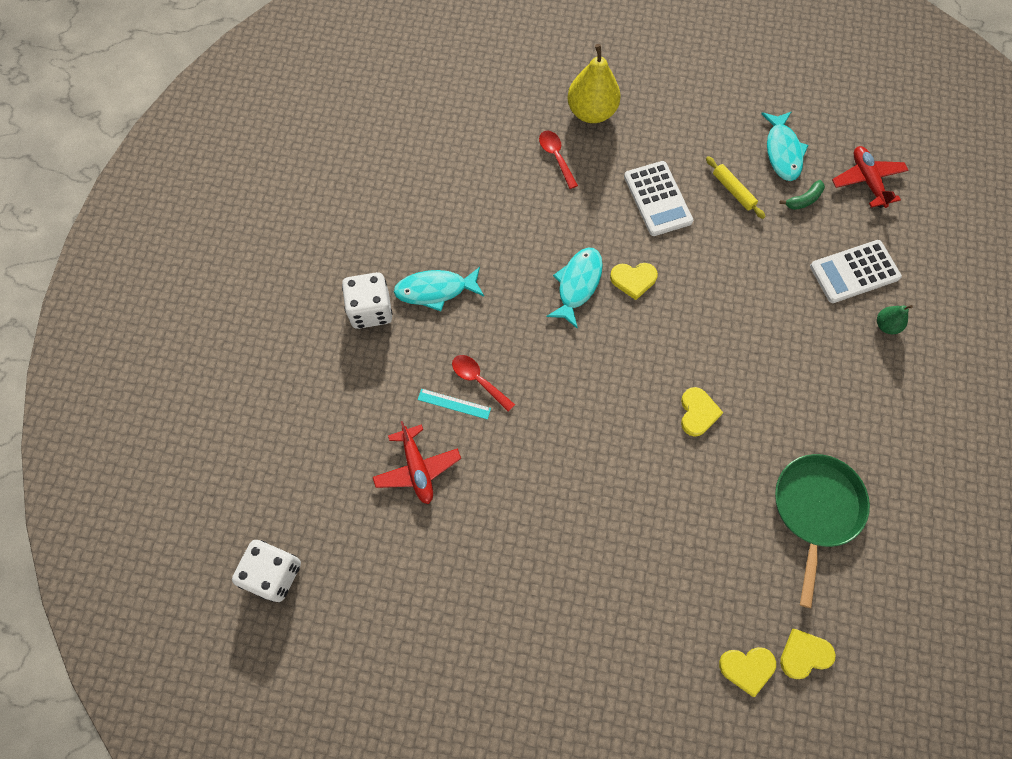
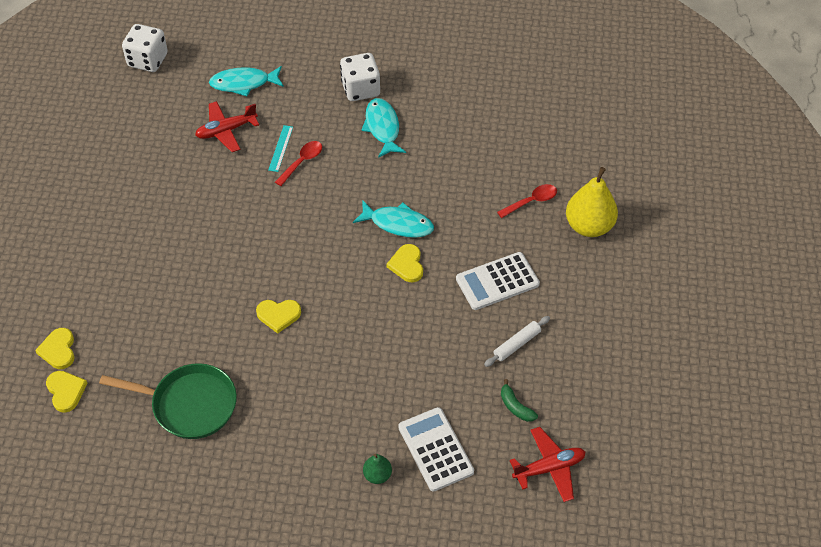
camera: 85 degrees right, 15 degrees down
yellow rolling pin [706,156,765,219] -> white rolling pin [484,316,550,367]
turquoise fish [761,111,808,181] -> turquoise fish moved to [209,66,284,96]

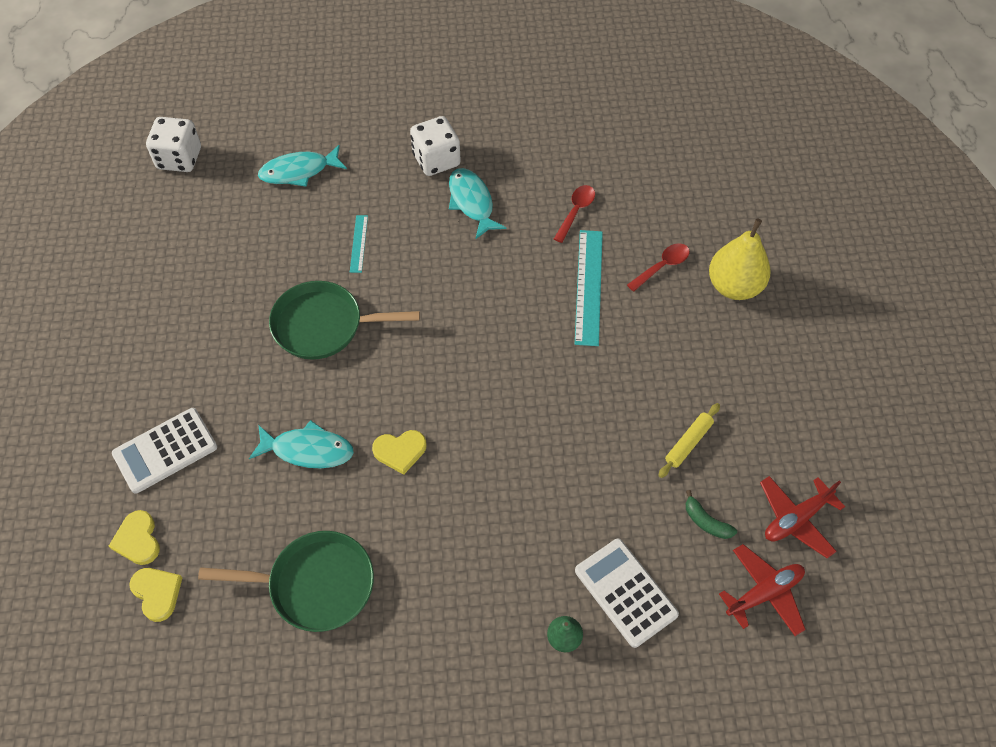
camera: 10 degrees left, 5 degrees up
red plane [195,101,259,152] -> red plane moved to [760,476,845,558]
red spoon [275,141,322,186] -> red spoon moved to [554,185,595,243]
turquoise fish [353,200,434,238] -> turquoise fish moved to [249,420,354,468]
yellow heart [387,244,423,282] -> none
white calculator [456,252,540,310] -> white calculator moved to [112,408,217,494]
white rolling pin [484,316,550,367] -> yellow rolling pin [658,403,720,478]
none -> green pan [269,281,420,360]
none -> turquoise ruler [575,230,603,346]

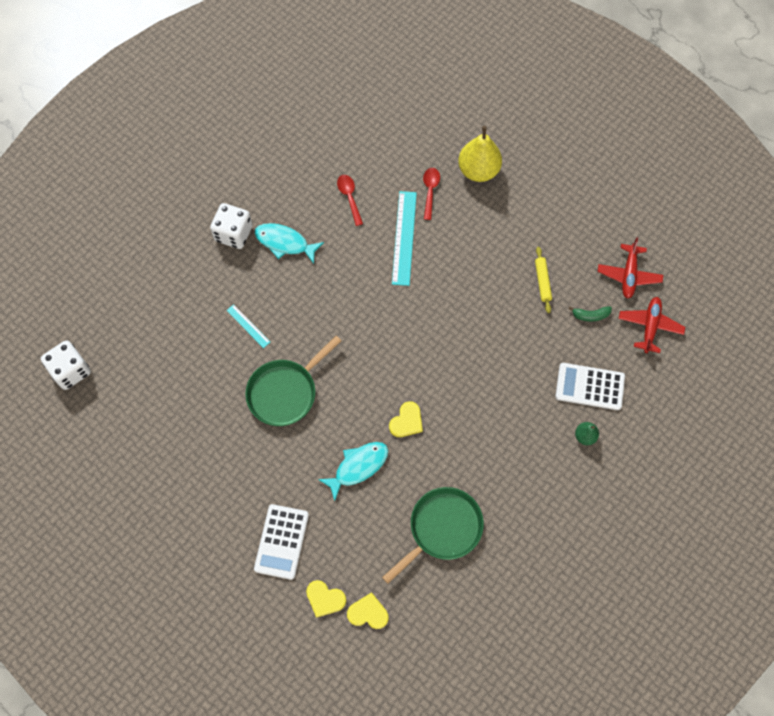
camera: 45 degrees left, 10 degrees up
turquoise fish [258,145,347,187] -> none
turquoise ruler [575,230,603,346] -> turquoise ruler turned 45 degrees clockwise [392,191,417,286]

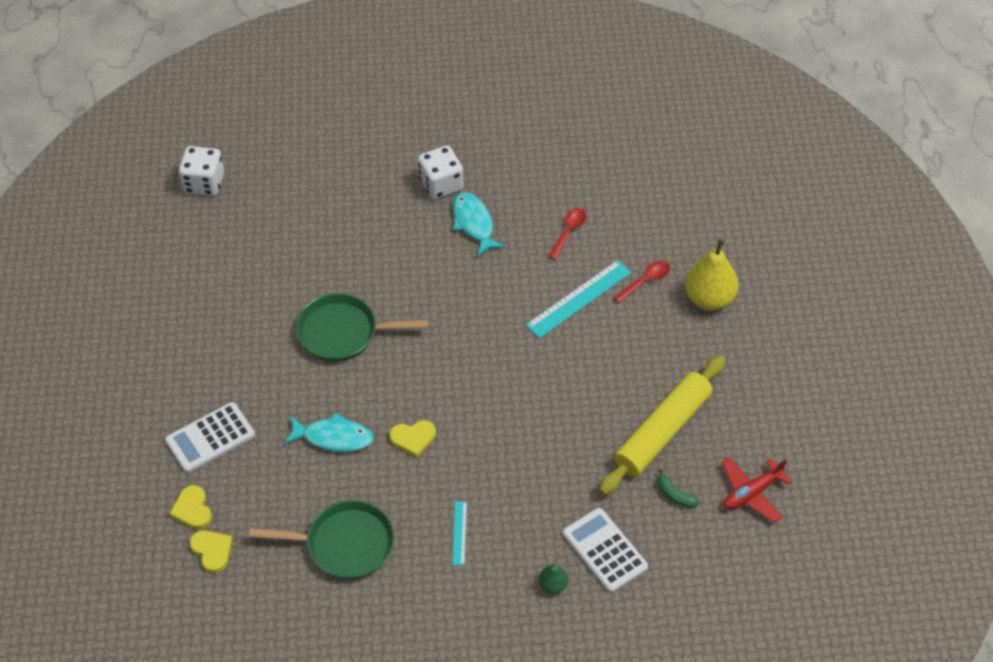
camera: 45 degrees right, 15 degrees down
turquoise ruler [227,304,270,348] -> turquoise ruler moved to [452,501,467,566]
yellow rolling pin [535,247,552,313] -> yellow rolling pin [599,356,726,495], size x2.27
red plane [618,297,685,353] -> none

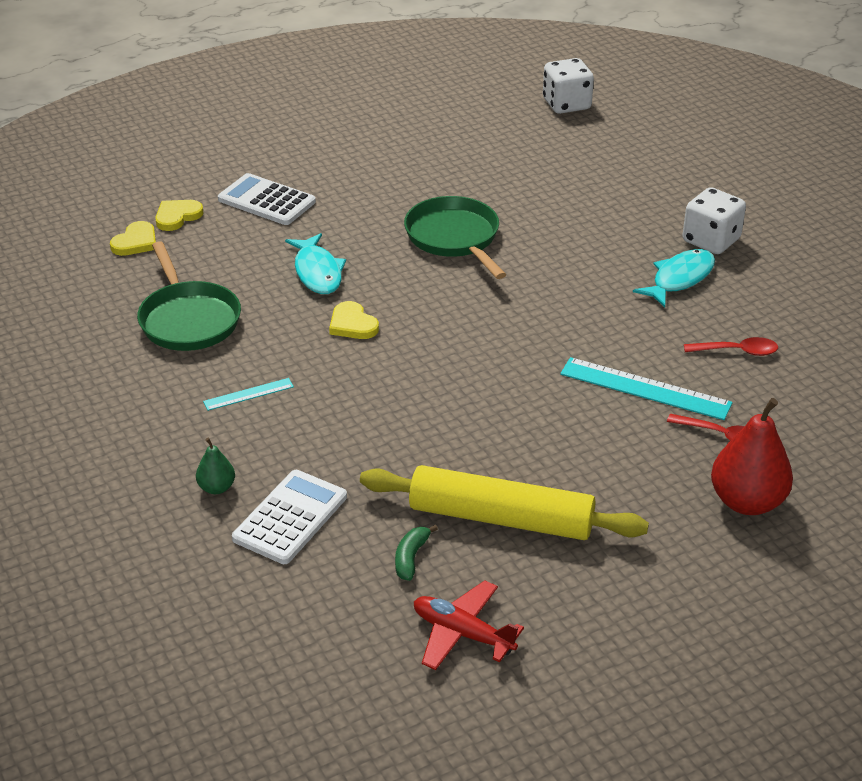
camera: 65 degrees right, 15 degrees down
yellow pear [685,239,739,310] -> red pear [711,398,793,515]

